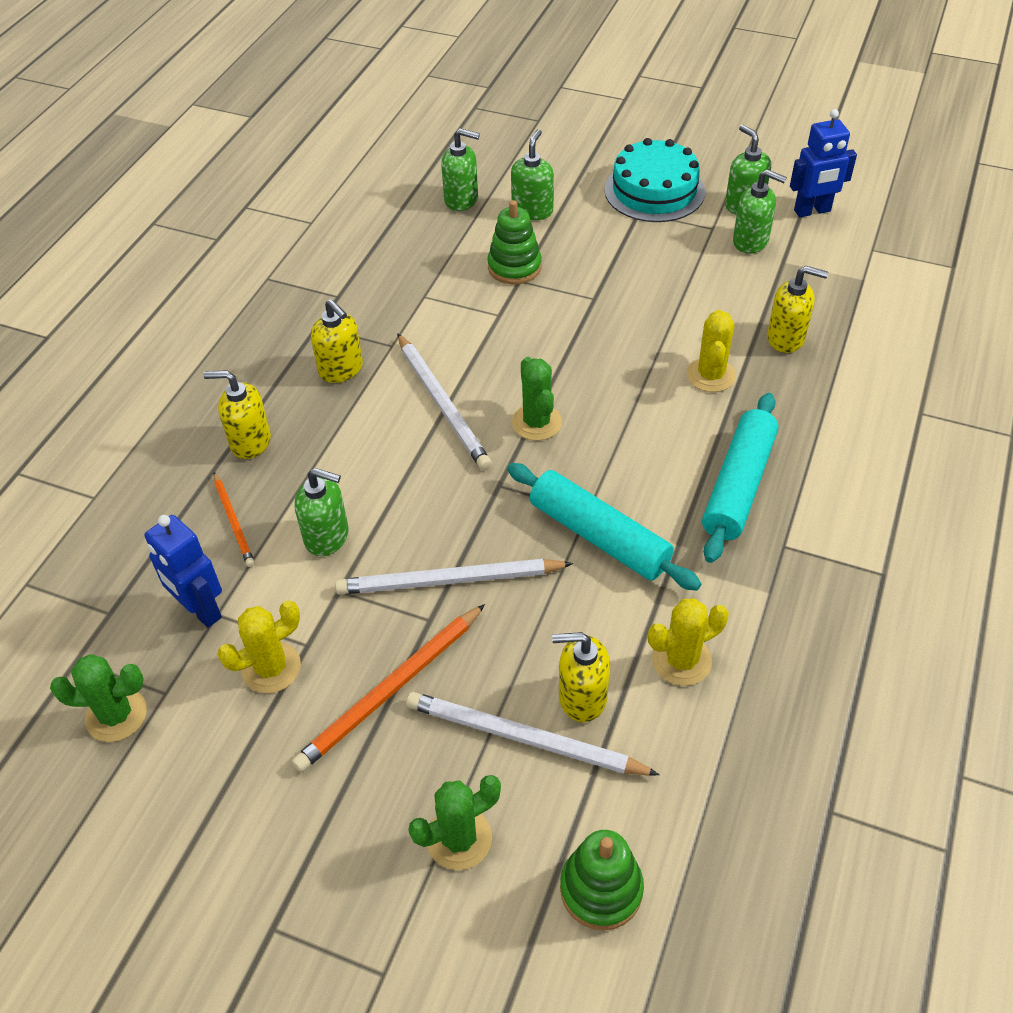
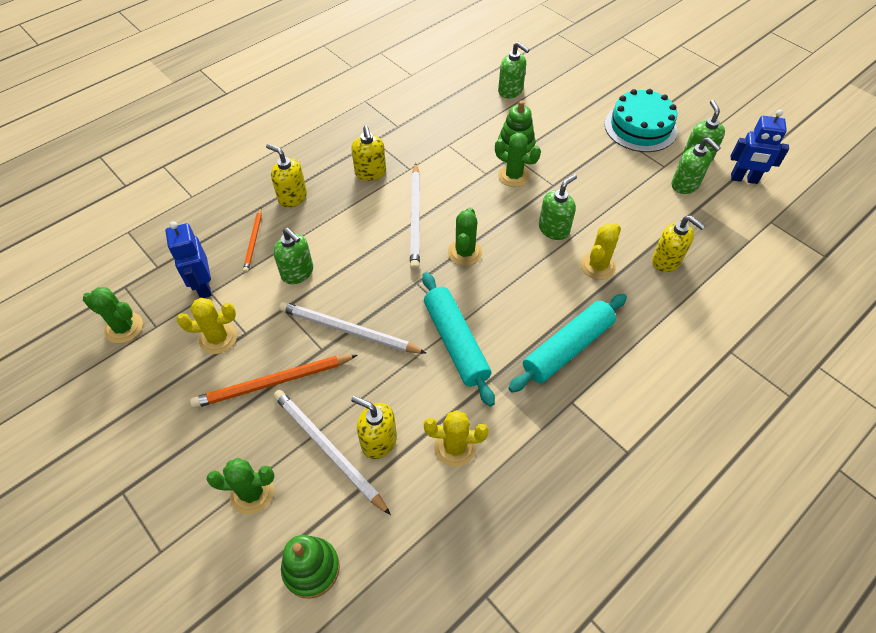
camera: 25 degrees right, 5 degrees up
green soap dispenser [511,129,554,220] -> green soap dispenser moved to [539,174,577,240]
none -> green cactus [495,133,541,187]

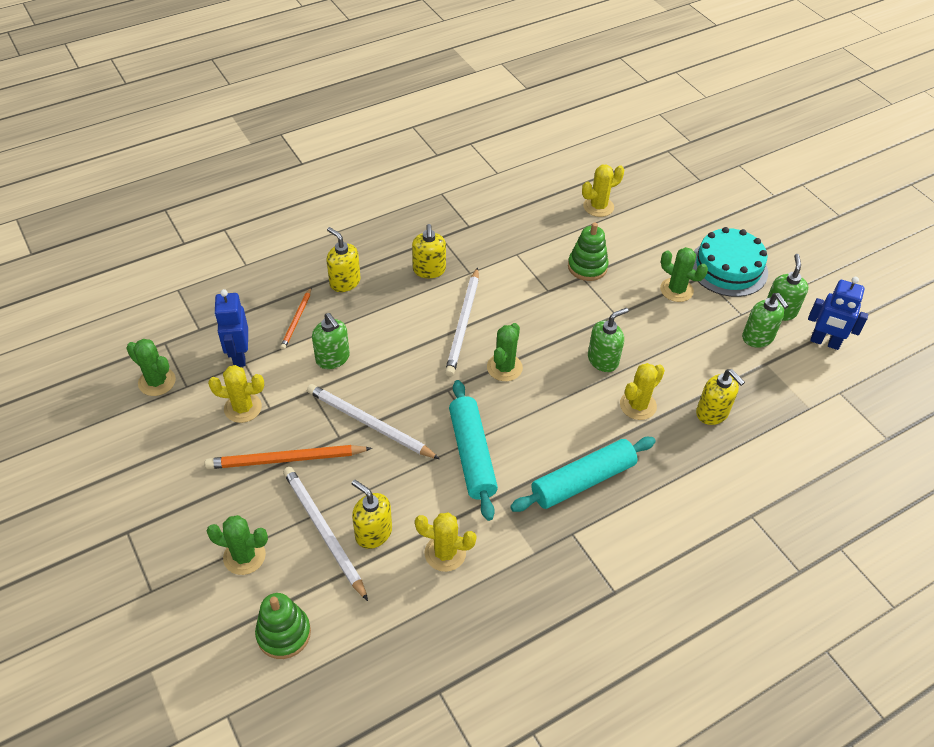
camera: 10 degrees right, 5 degrees down
green cactus [495,133,541,187] -> green cactus moved to [660,247,708,302]
green soap dispenser [498,42,530,99] -> yellow cactus [582,164,624,217]

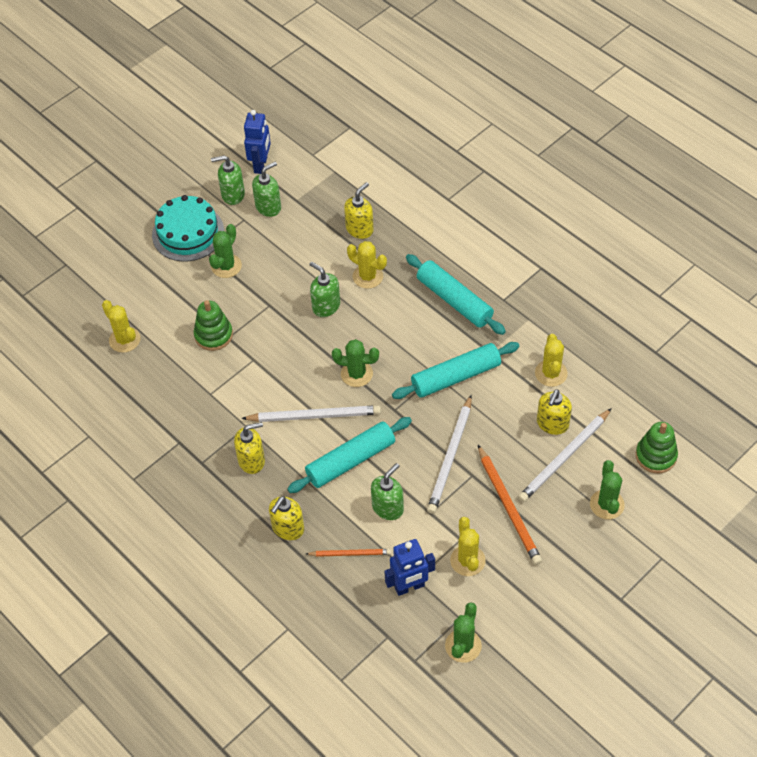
camera: 100 degrees left, 5 degrees up
none -> turquoise rolling pin [287,417,412,493]

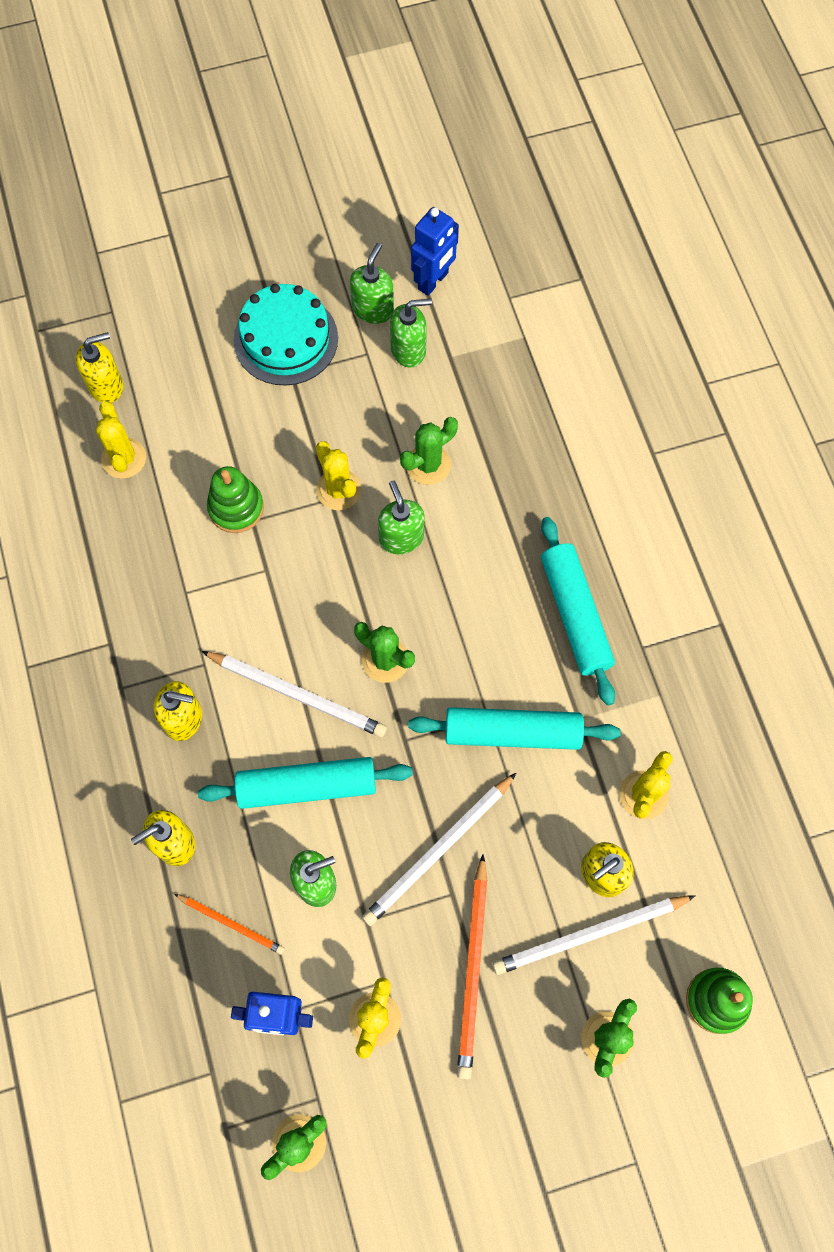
camera: 25 degrees right, 15 degrees up
green cactus [209,224,242,278] -> green cactus moved to [400,417,458,485]
green soap dispenser [211,155,245,205] -> green soap dispenser turned 90 degrees clockwise [350,243,394,324]
yellow soap dispenser [344,182,374,239] -> yellow soap dispenser moved to [76,332,123,403]
yellow cactus [347,241,387,289] -> yellow cactus moved to [316,441,362,510]

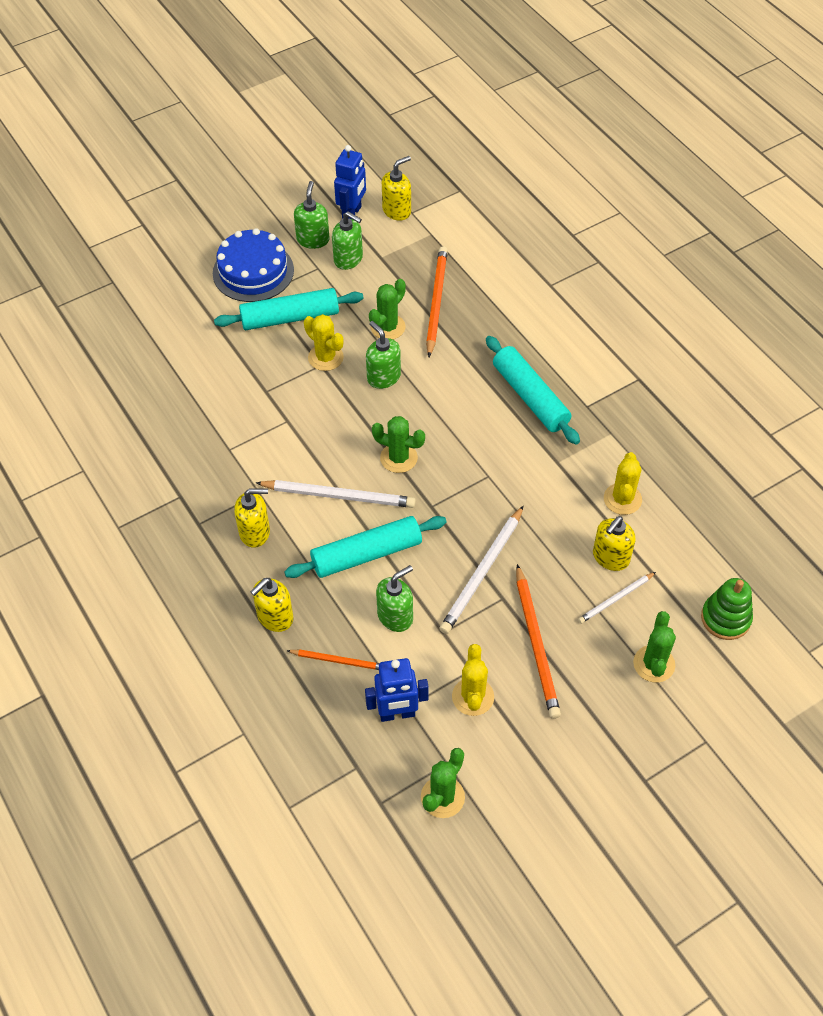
camera: 15 degrees left, 15 degrees down
yellow soap dispenser [76,332,123,403] -> yellow soap dispenser moved to [382,156,411,221]
yellow cactus [96,401,146,479] -> none
green stacking toy [207,466,264,533] -> none
turquoise cake [234,284,338,386] -> blue cake [213,228,294,302]
green soap dispenser [390,298,432,368] -> green soap dispenser turned 60 degrees clockwise [332,211,363,270]
turquoise rolling pin [408,707,621,750] -> turquoise rolling pin moved to [214,288,364,330]
white pencil [492,895,696,975] -> white pencil [578,572,656,624], size x0.58
none -> orange pencil [426,246,448,357]

